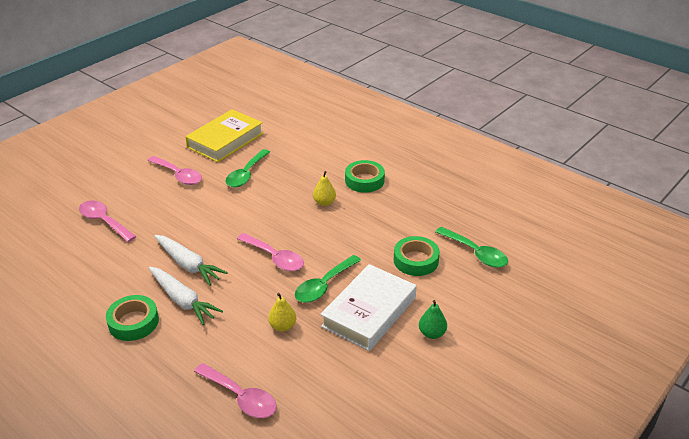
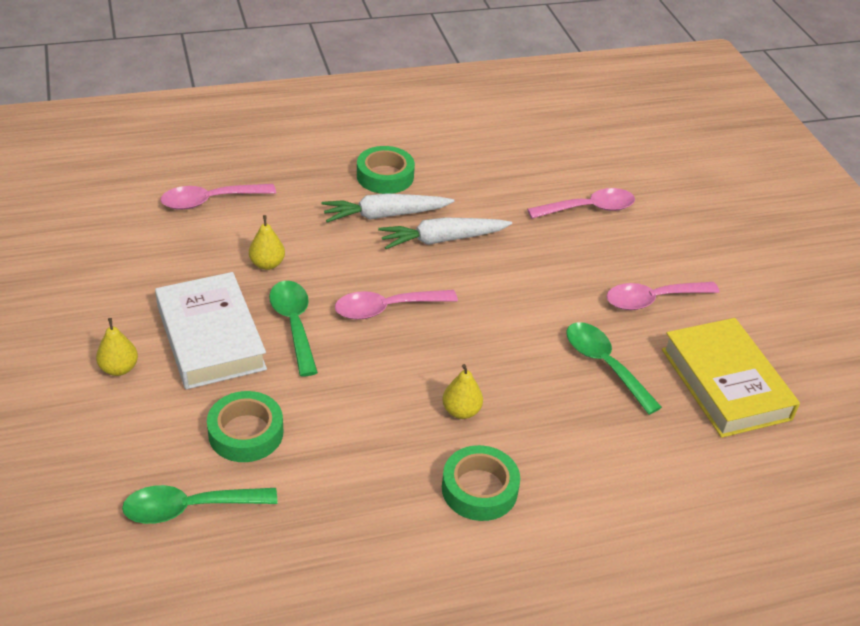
camera: 120 degrees right, 5 degrees up
green pear [419,300,447,339] -> yellow pear [96,318,138,376]

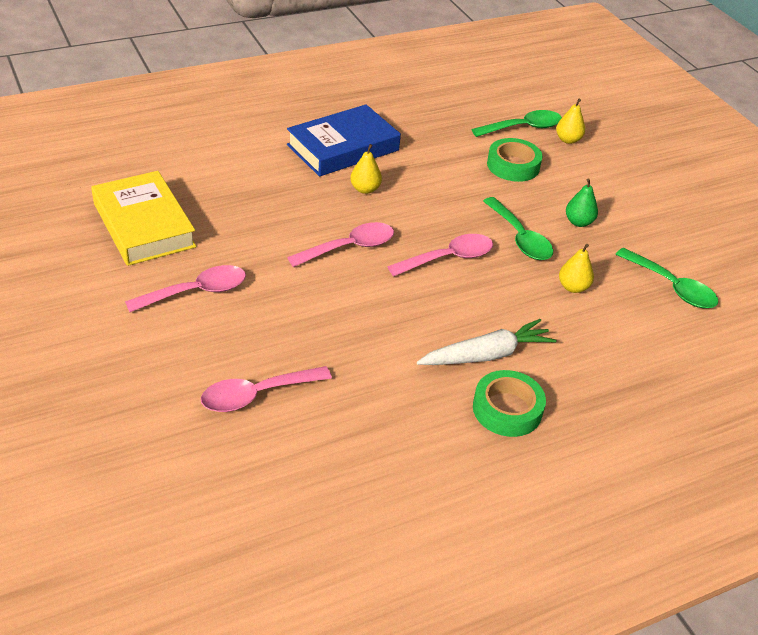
camera: 170 degrees right, 0 degrees up
yellow pear [96,318,138,376] -> yellow pear moved to [556,99,585,144]
white book [155,272,267,390] -> green pear [566,178,598,227]
pink spoon [160,184,276,210] -> pink spoon moved to [287,222,394,267]
white carrot [378,217,512,249] -> none
green tape [442,445,520,521] -> blue book [287,104,401,177]
green spoon [566,322,662,415] -> green spoon moved to [616,248,718,308]

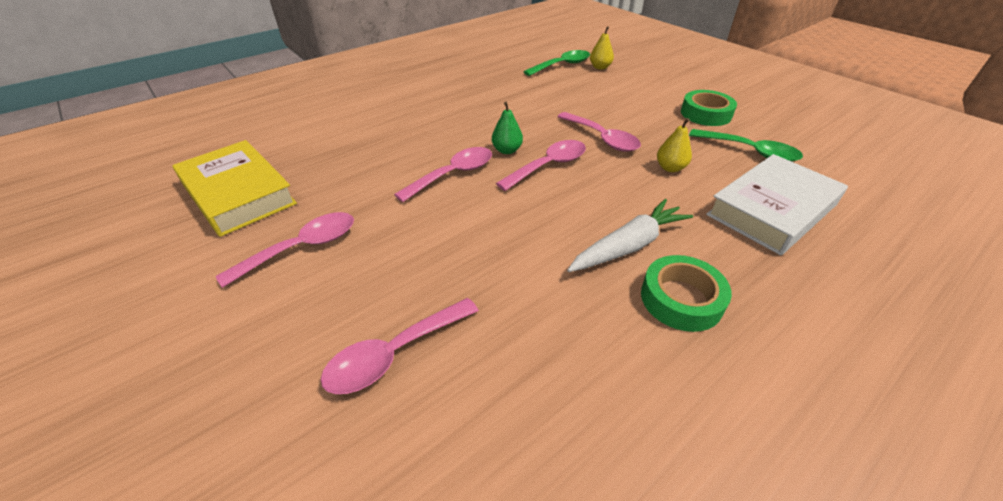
camera: 10 degrees left, 0 degrees up
blue book [287,104,401,177] -> none
yellow pear [350,144,382,194] -> none
green spoon [483,197,553,260] -> pink spoon [557,112,641,151]
green tape [487,138,543,182] -> green tape moved to [681,90,737,126]
green pear [566,178,598,227] -> green pear moved to [492,102,523,154]
none -> white book [706,154,848,255]

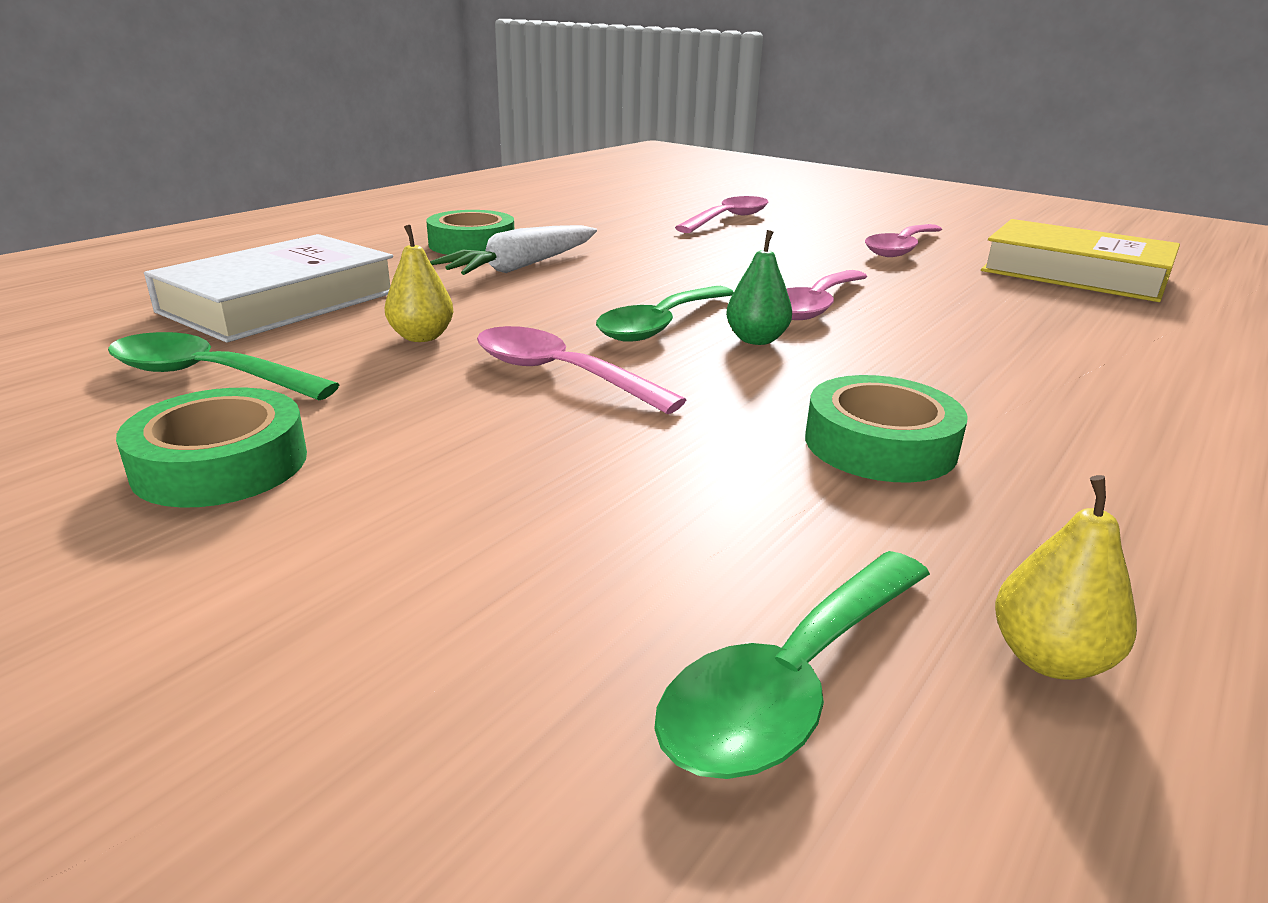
camera: 165 degrees right, 15 degrees down
pink spoon [496,140,586,191] -> green spoon [596,286,734,342]
yellow pear [590,26,614,70] -> yellow pear moved to [995,475,1137,680]
none -> green tape [805,375,968,482]

